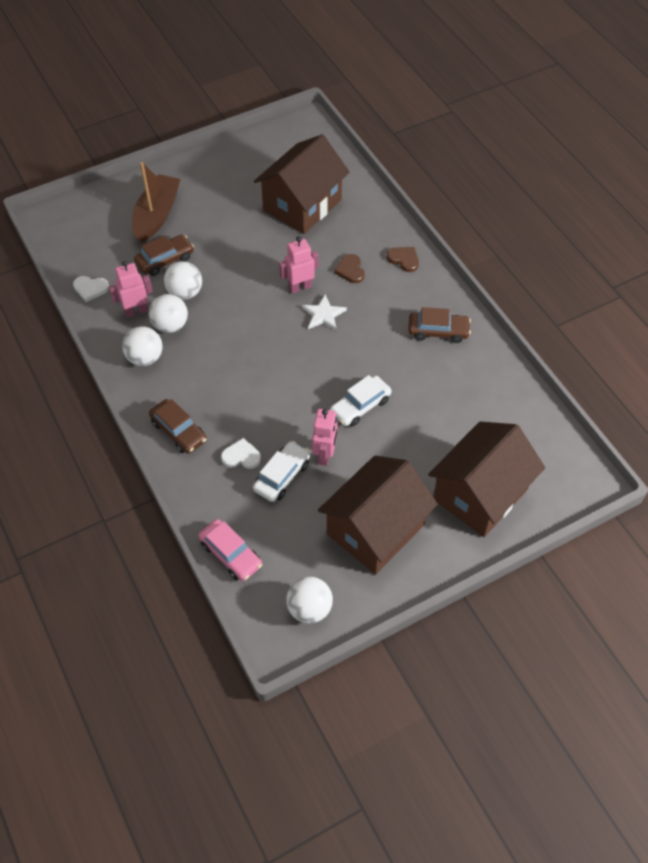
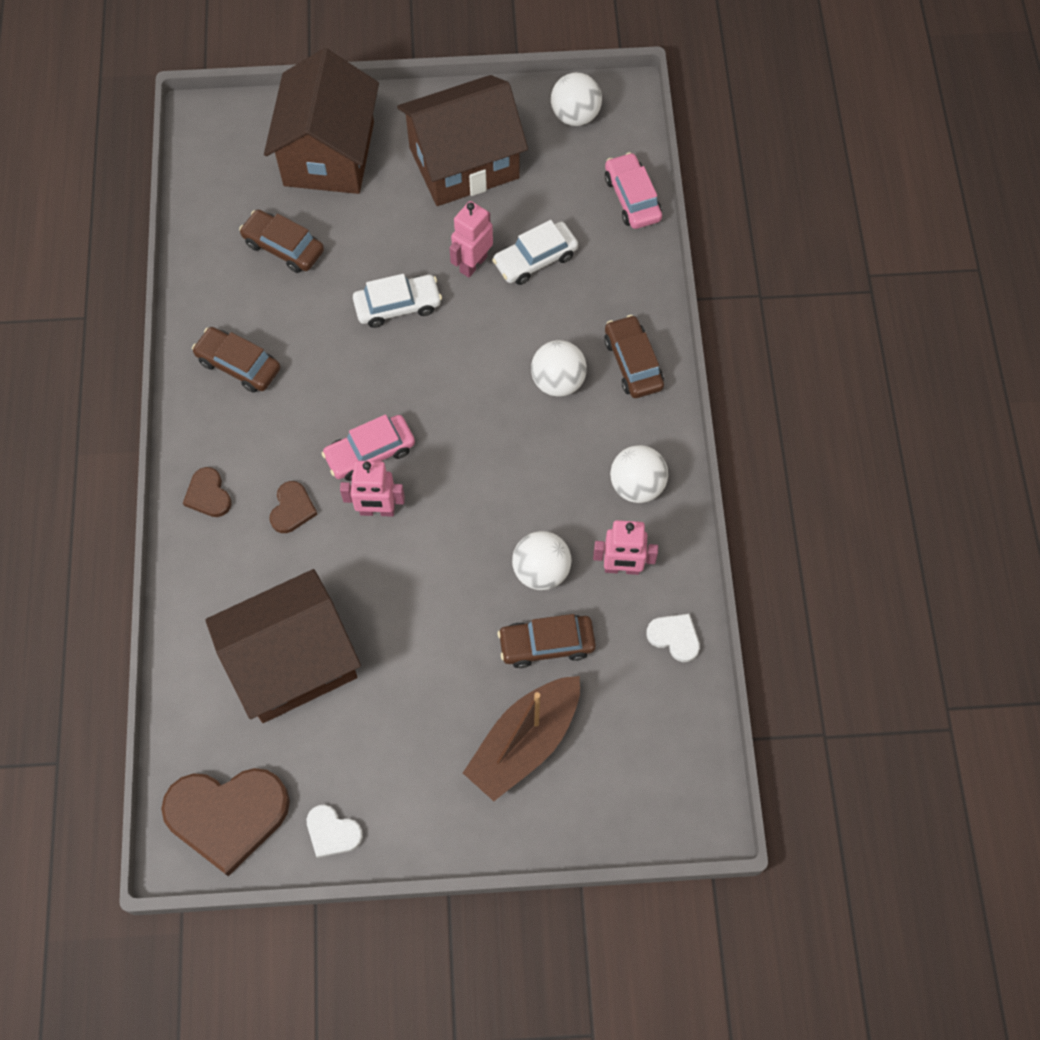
camera: 155 degrees left, 10 degrees up
white ball [149,294,188,333] -> white ball moved to [531,340,587,397]
white heart [221,438,261,469] -> white heart moved to [307,805,363,858]
white star [302,294,347,330] -> pink car [322,414,415,481]
brown house [428,421,545,537] -> brown house turned 60 degrees counterclockwise [264,48,379,194]
none -> brown heart [161,768,290,876]
none -> brown car [239,209,324,273]

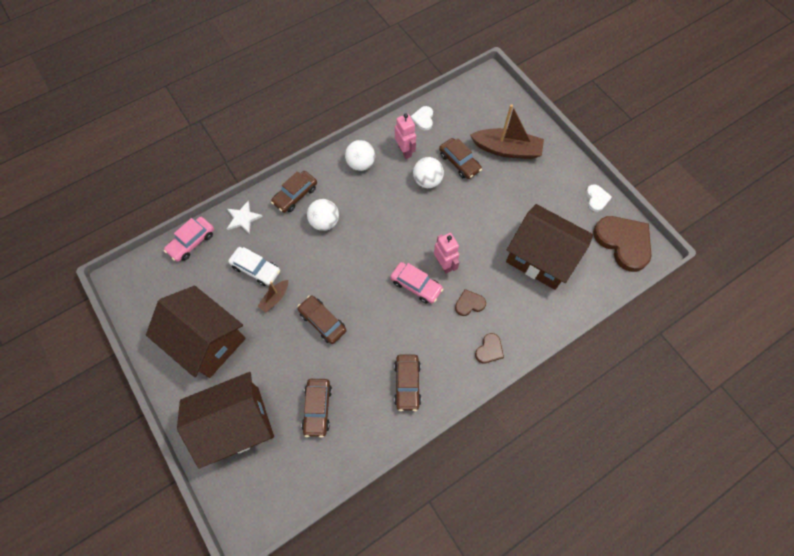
camera: 120 degrees left, 0 degrees up
white car [353,274,442,328] -> brown car [297,295,347,344]
pink robot [449,201,493,278] -> brown boat [257,280,288,313]
white ball [551,73,602,126] -> none
none -> white star [227,201,263,234]

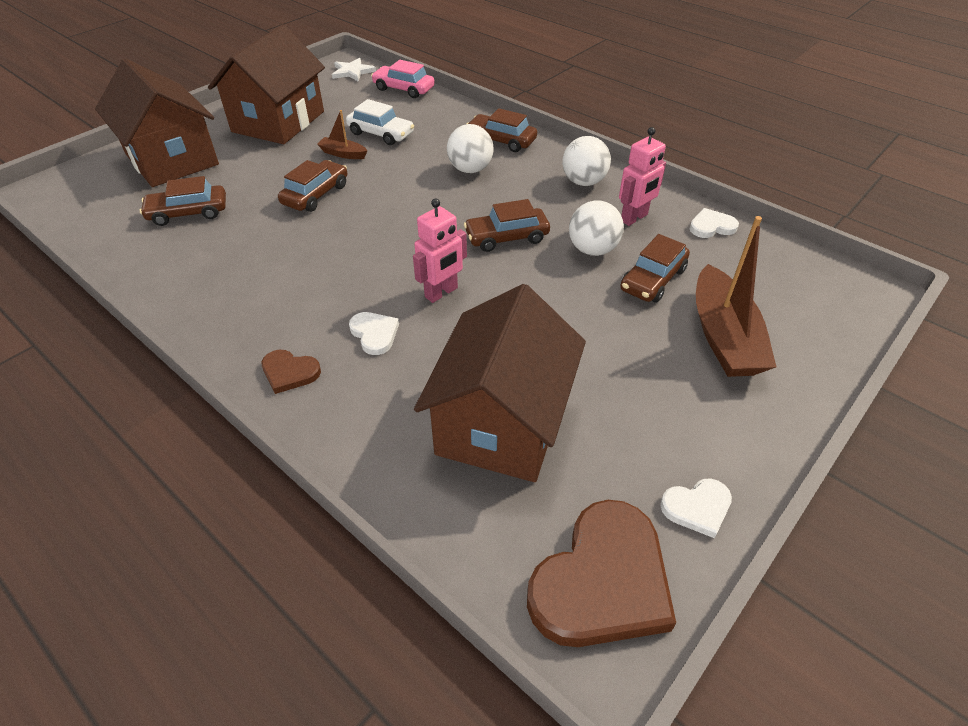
camera: 75 degrees right, 20 degrees down
white star [227,201,263,234] -> white star moved to [332,58,376,82]
white car [228,247,280,286] -> white car turned 75 degrees counterclockwise [346,99,414,145]
pink car [391,262,443,304] -> none
brown car [394,355,421,411] -> brown car moved to [464,199,550,252]
brown heart [455,289,486,316] -> white heart [349,312,399,355]

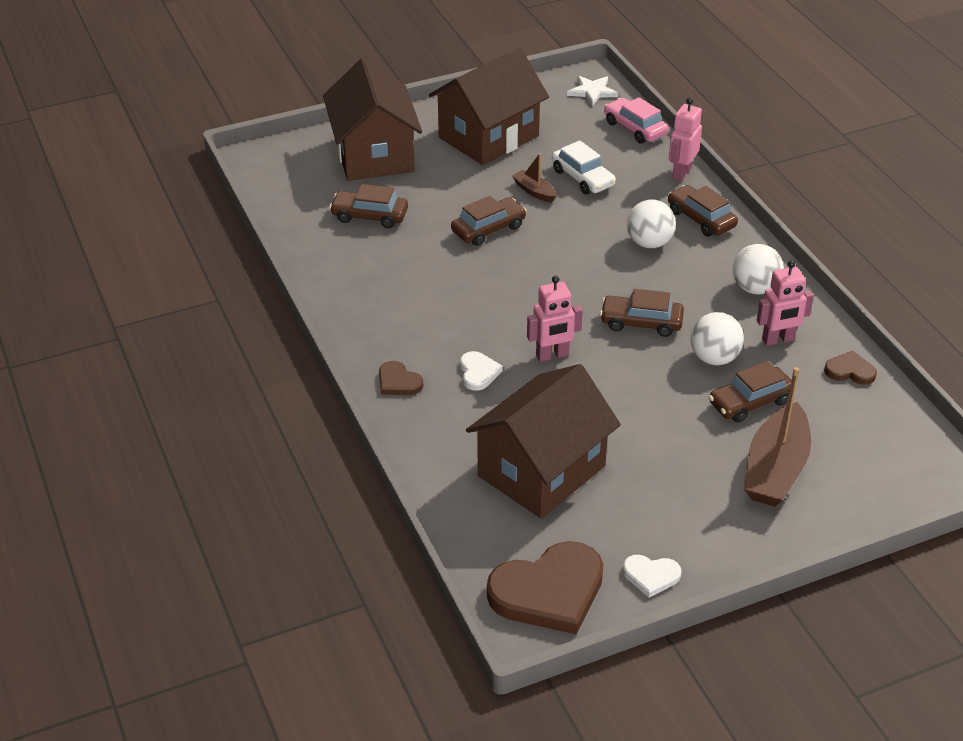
camera: 25 degrees right, 5 degrees down
white heart [689,208,739,238] -> brown heart [824,351,877,385]
none -> pink robot [669,97,702,182]

